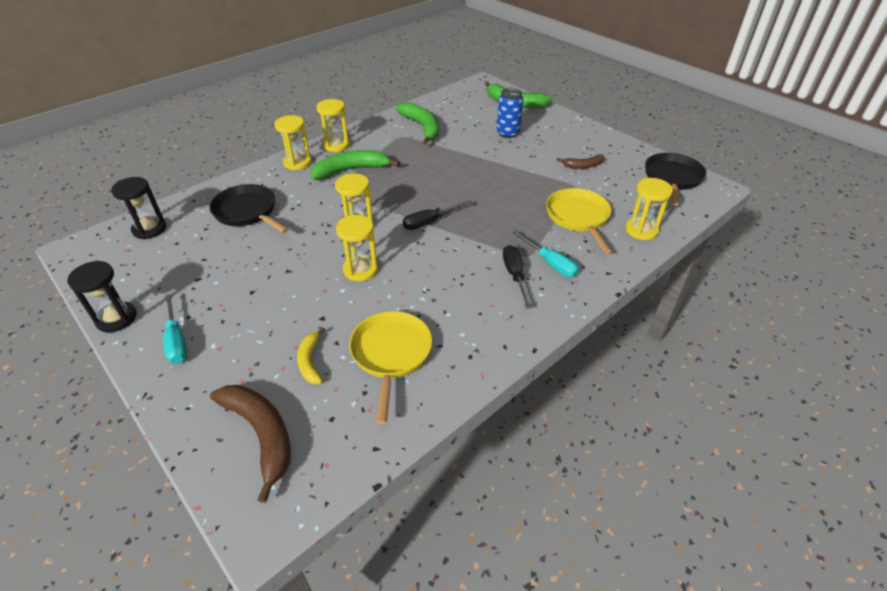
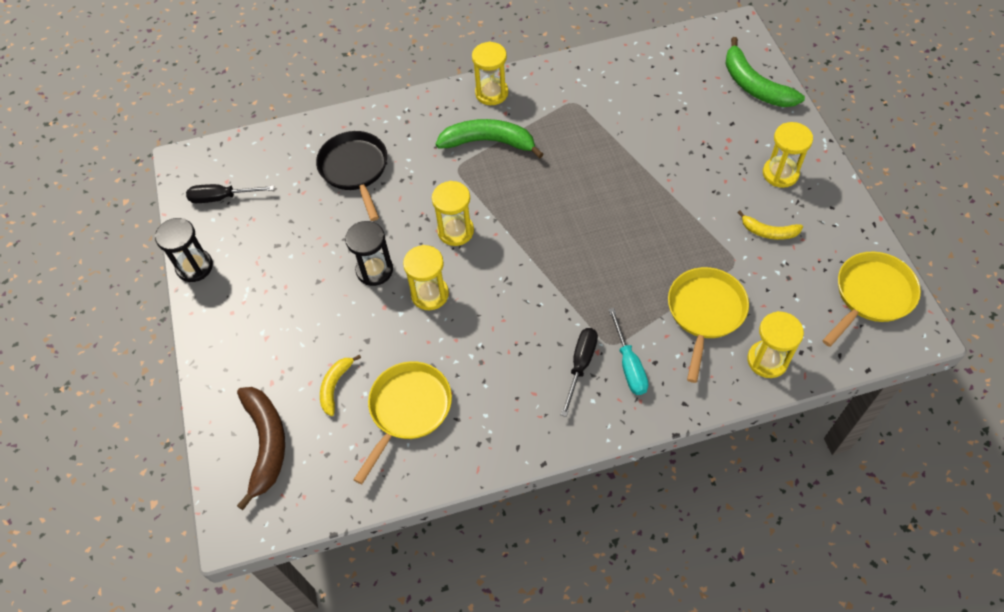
camera: 30 degrees right, 15 degrees up
black hourglass [111,177,166,239] -> black hourglass moved to [345,221,393,286]
turquoise screwdriver [163,294,187,364] -> none
yellow hourglass [274,115,312,170] -> yellow hourglass moved to [763,122,813,188]
green banana [396,102,439,145] -> none
black screwdriver [403,200,472,230] -> black screwdriver moved to [186,184,274,203]
blue can [497,88,523,138] -> none
brown banana [556,154,604,169] -> yellow banana [737,211,803,240]
black pan [645,153,706,206] -> yellow pan [822,252,921,347]

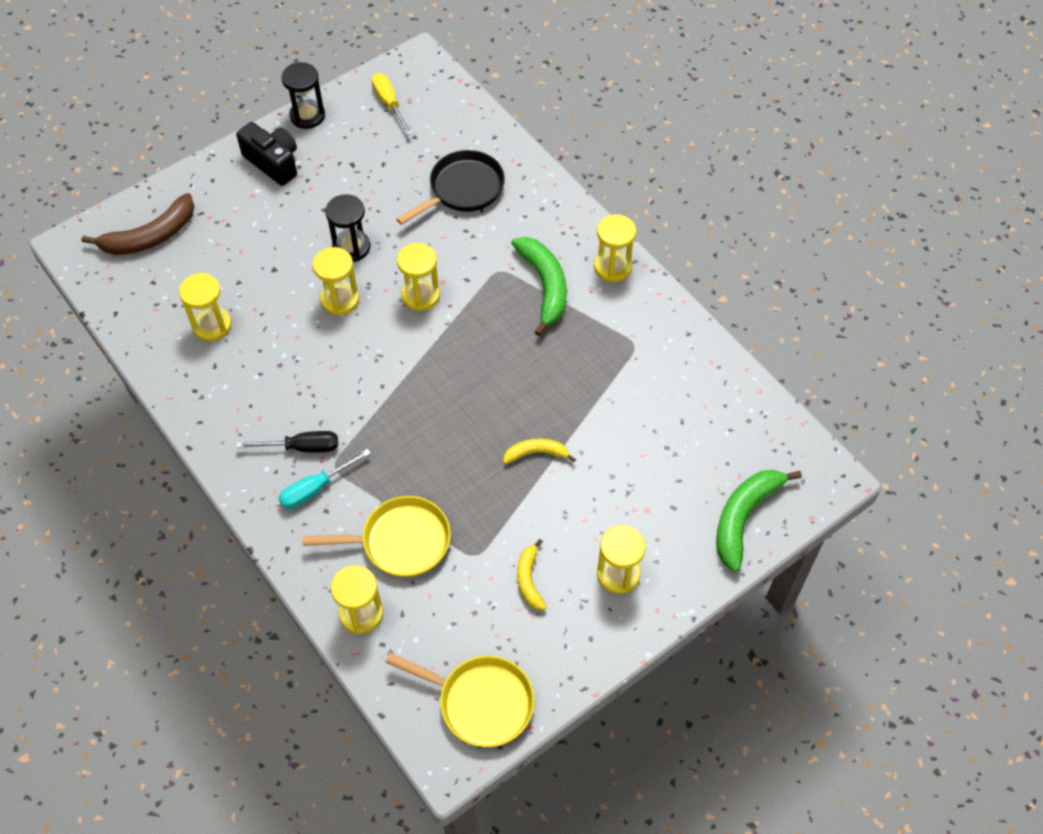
camera: 65 degrees right, 0 degrees up
black screwdriver [186,184,274,203] -> yellow screwdriver [372,73,412,135]
yellow banana [320,355,361,416] -> yellow banana moved to [503,439,576,464]
yellow pan [353,361,452,484] -> yellow hourglass [179,273,232,341]
none -> black camera [236,122,297,186]

